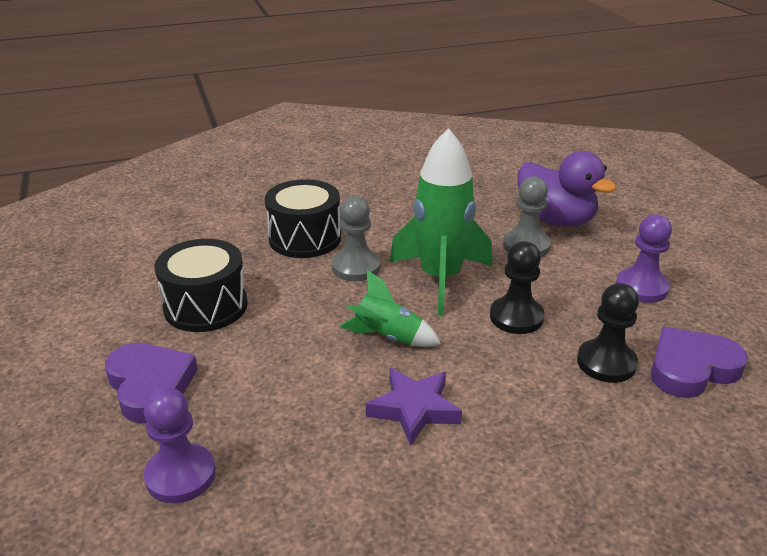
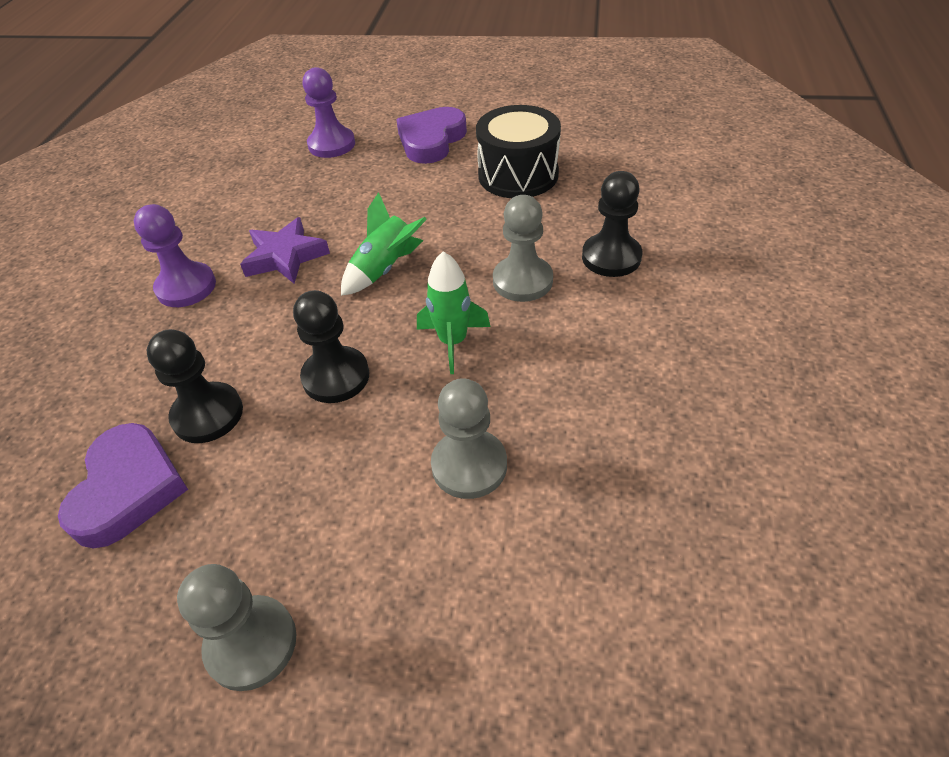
camera: 120 degrees right, 15 degrees up
purple heart [105,343,198,423] -> purple heart turned 120 degrees clockwise [396,107,467,164]
black drum [265,179,341,258] -> black pawn [582,171,642,277]
green rocket [390,128,493,315] -> green rocket [417,252,491,374], size x0.55
purple duck [518,151,616,227] -> none
purple pawn [616,214,672,303] -> purple pawn moved to [134,204,216,307]
none -> grey pawn [177,564,297,691]

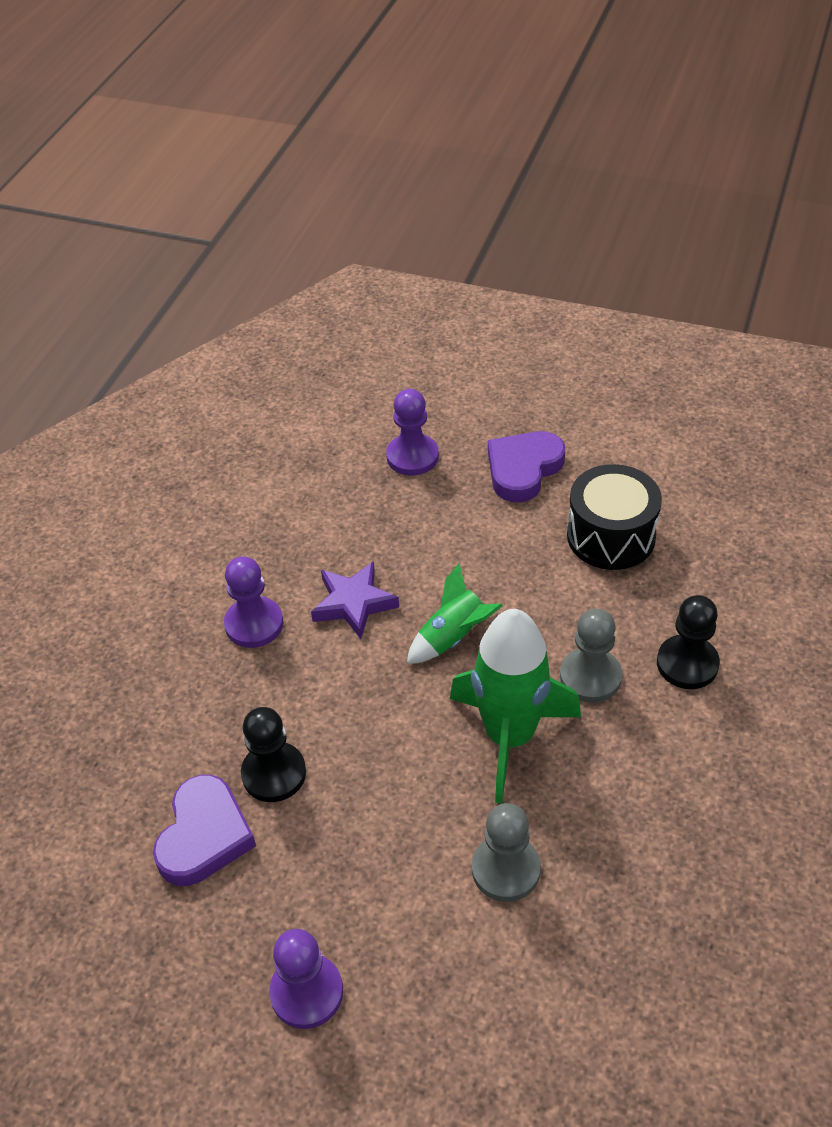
camera: 10 degrees right, 0 degrees up
grey pawn [177,564,297,691] -> purple pawn [269,929,343,1029]
black pawn [293,290,369,403] -> none
green rocket [417,252,491,374] -> green rocket [450,609,581,803], size x1.83

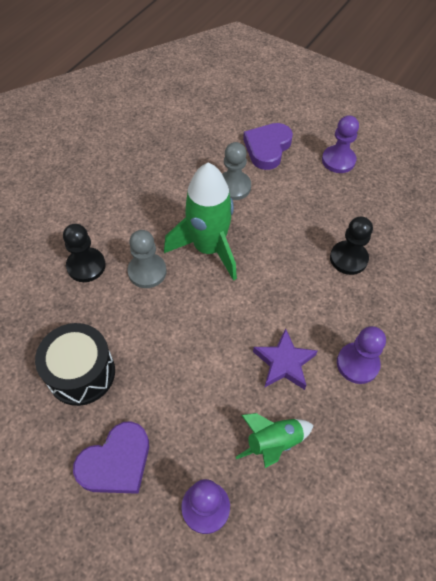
camera: 170 degrees left, 10 degrees up
purple heart [153,775,256,886] -> purple heart moved to [243,123,293,170]
green rocket [407,564,503,664] -> green rocket moved to [236,413,314,468]

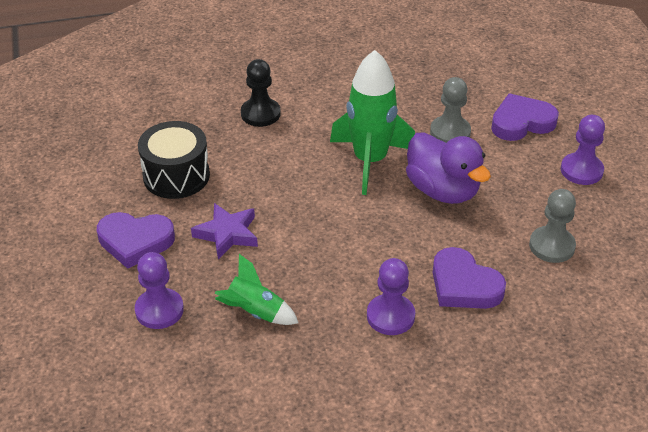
camera: 45 degrees right, 15 degrees down
grey pawn [127,230,166,288] -> grey pawn moved to [529,189,576,263]
purple star [253,328,317,390] -> purple star moved to [191,203,258,259]
black pawn [330,217,373,275] -> none
none -> purple duck [406,132,491,204]
none -> purple heart [433,247,506,309]

